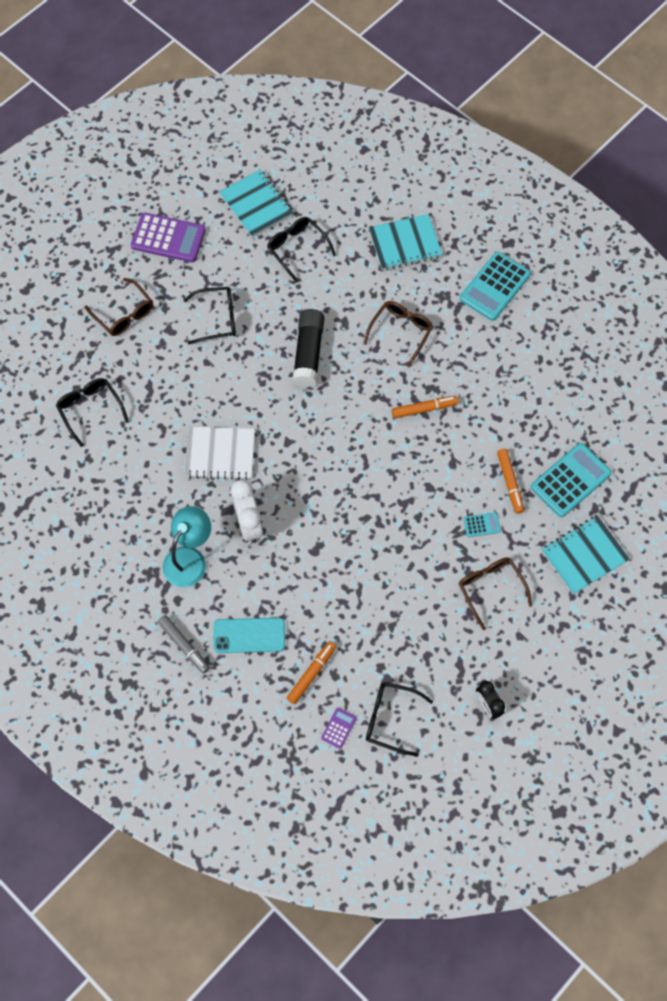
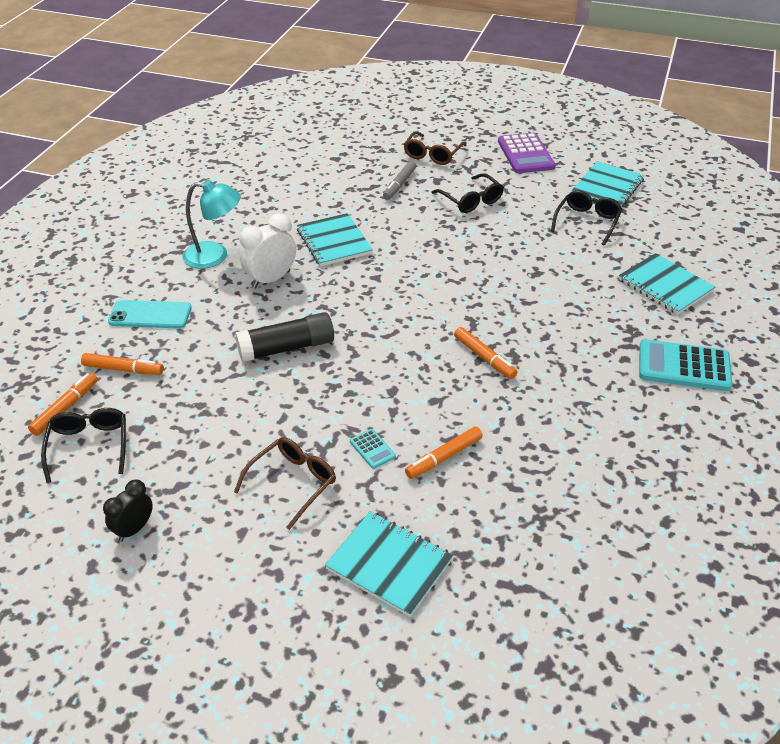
camera: 65 degrees right, 25 degrees down
black glasses [56,378,129,447] -> none
grey marker [158,615,210,674] -> grey marker moved to [383,161,416,200]
white notebook [184,427,255,480] -> turquoise notebook [297,213,373,266]
turquoise phone [214,618,285,653] -> turquoise phone turned 60 degrees counterclockwise [108,300,192,329]
black glue stick [292,309,324,387] -> black glue stick moved to [235,312,334,362]
purple calculator [321,707,357,749] -> orange marker [28,373,98,436]
brown glasses [363,301,433,367] -> none
turquoise calculator [531,443,612,517] -> none

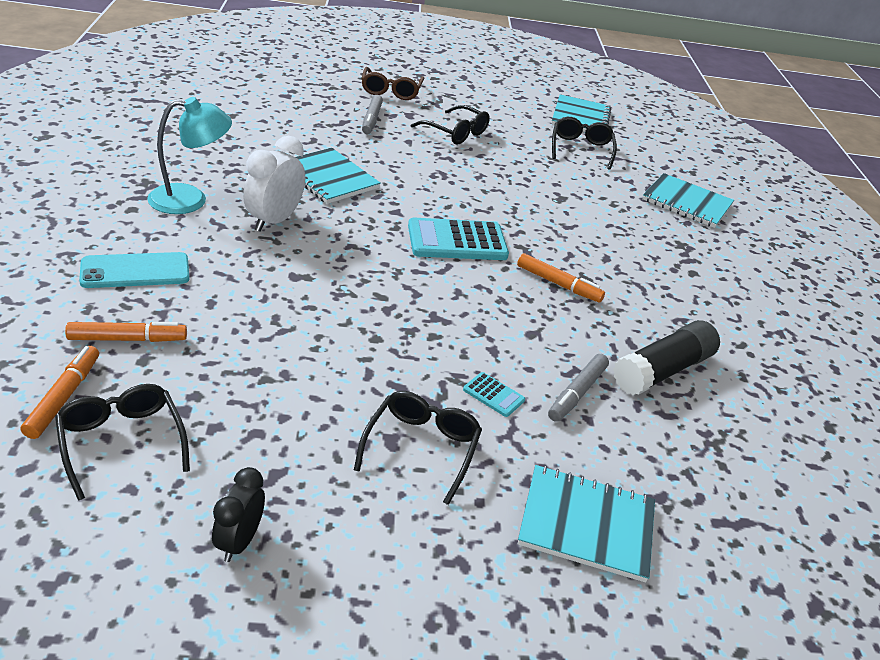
camera: 25 degrees left, 5 degrees down
brown glasses [234,437,336,530] -> black glasses [354,391,482,505]
black glue stick [235,312,334,362] -> black glue stick moved to [613,320,720,396]
orange marker [405,426,483,479] -> grey marker [548,354,609,422]
purple calculator [498,133,556,173] -> none
turquoise calculator [639,339,732,391] -> turquoise calculator moved to [408,218,509,260]

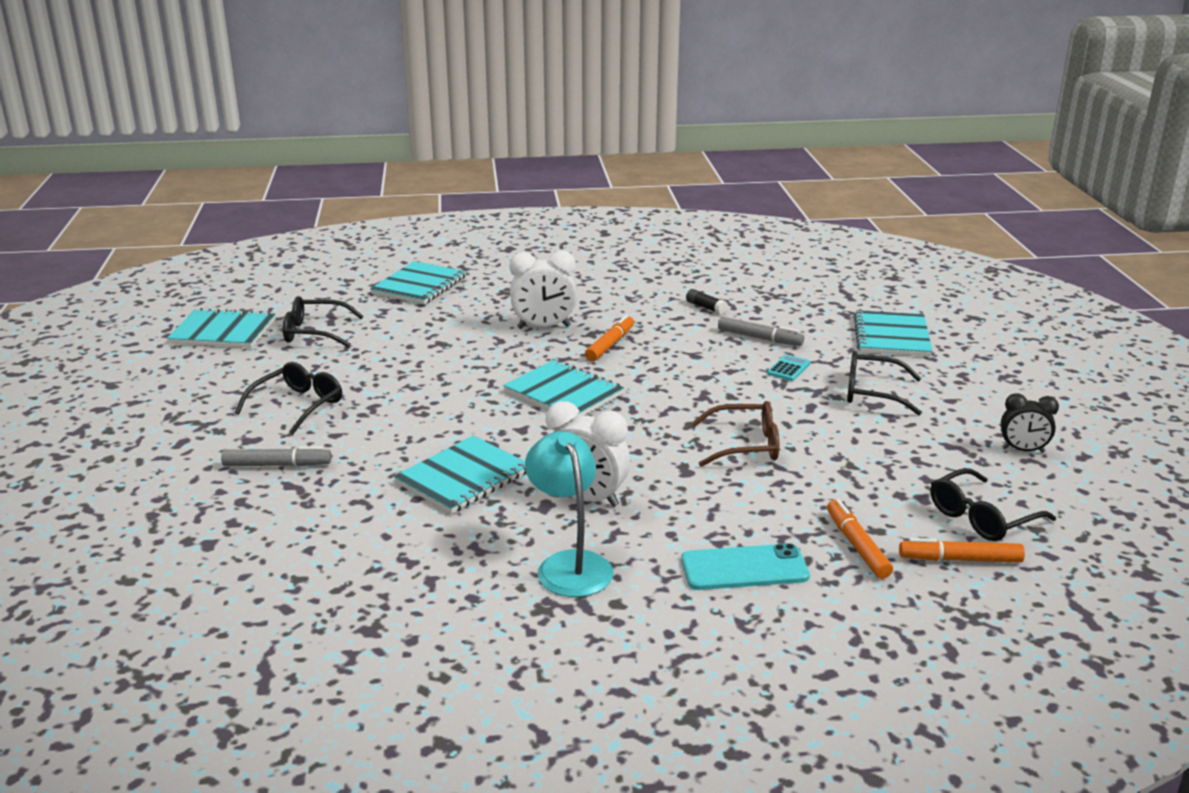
camera: 90 degrees left, 10 degrees down
turquoise phone [79,252,190,288] -> turquoise phone turned 75 degrees counterclockwise [681,543,810,590]
brown glasses [361,67,424,100] -> brown glasses moved to [692,401,779,467]
turquoise calculator [408,218,509,260] -> turquoise notebook [503,360,624,416]
black glue stick [613,320,720,396] -> black glue stick [686,289,727,314], size x0.45
none -> white clock [509,251,577,329]

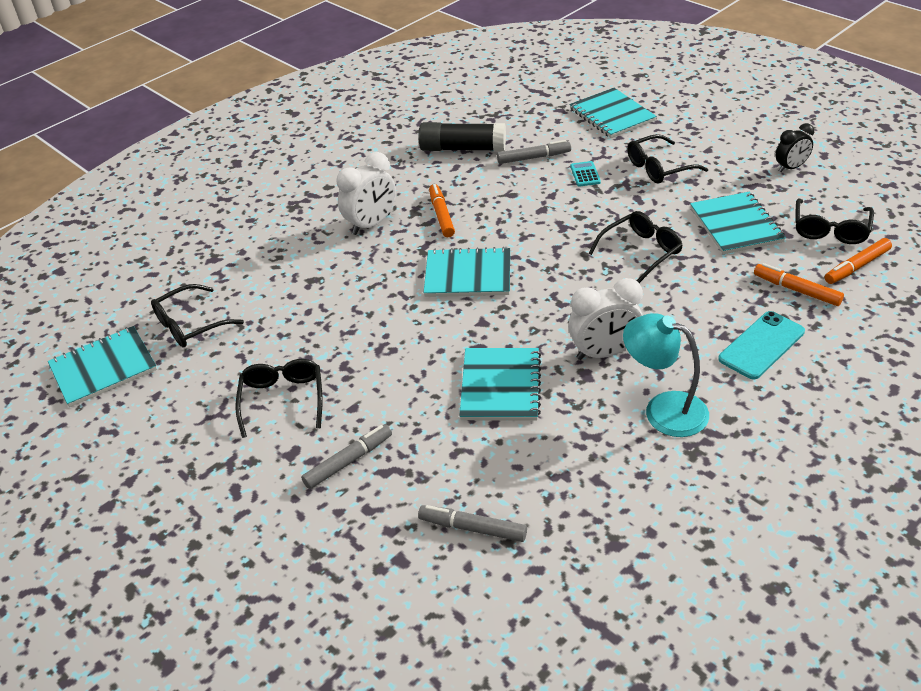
camera: 35 degrees left, 15 degrees up
turquoise notebook [370,261,466,305] -> turquoise notebook moved to [690,192,786,254]
black glue stick [686,289,727,314] -> black glue stick [419,122,506,151], size x2.24
brown glasses [692,401,779,467] -> black glasses [588,211,683,283]
none -> grey marker [418,505,527,542]

